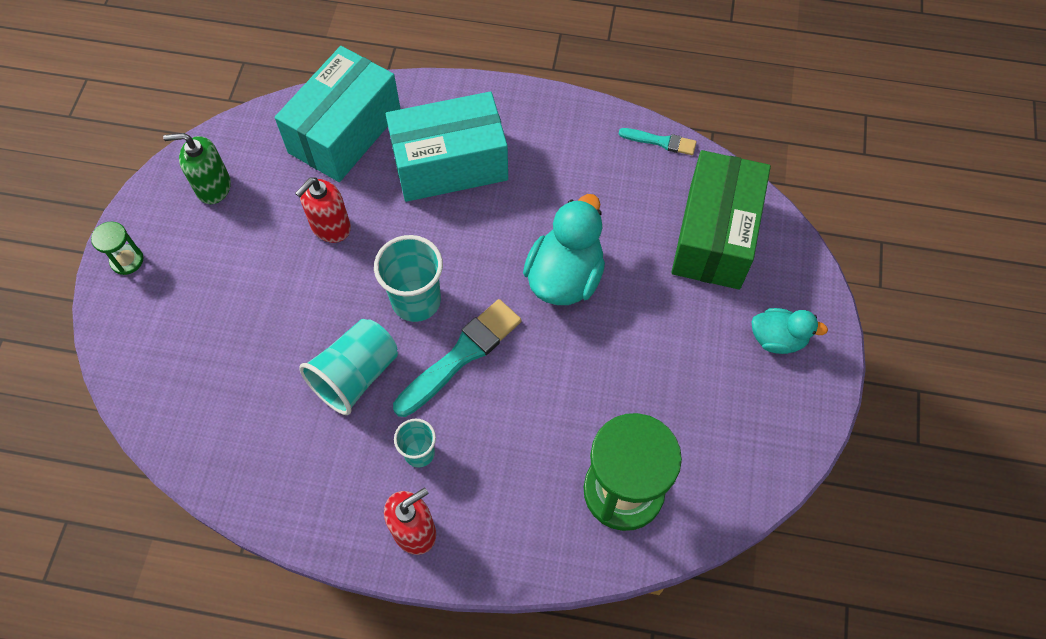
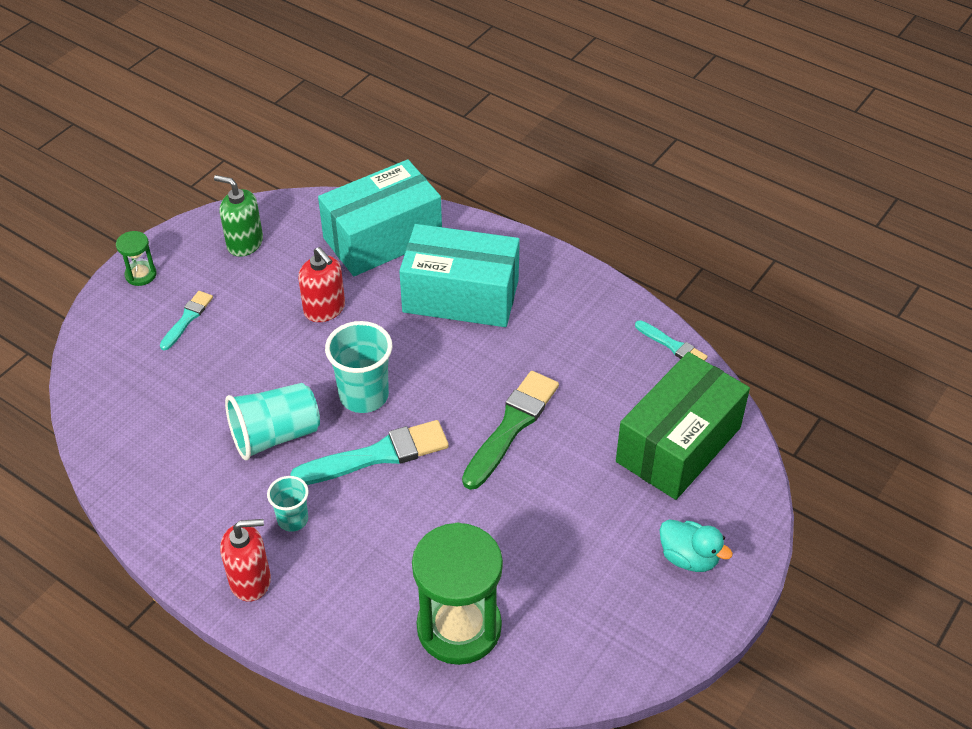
camera: 25 degrees right, 15 degrees down
red soap dispenser [295,177,351,243] -> red soap dispenser turned 105 degrees counterclockwise [298,247,345,322]
turquoise duck [523,194,605,305] -> green brush [462,371,559,490]
none -> turquoise brush [160,291,213,350]

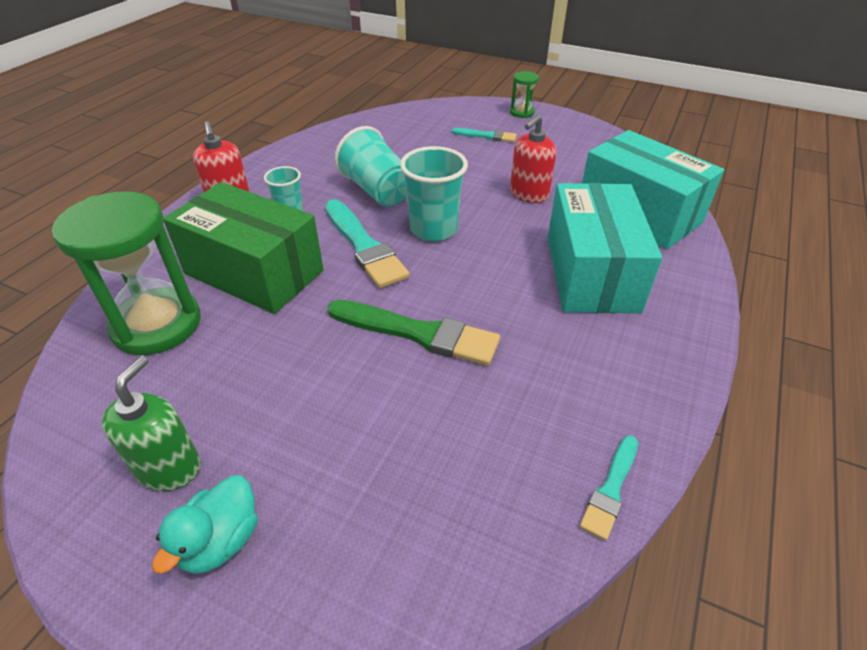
camera: 80 degrees right, 5 degrees down
green soap dispenser [214,175,263,257] -> green soap dispenser moved to [102,356,201,491]
green box [616,352,750,500] -> green box moved to [164,182,323,314]

